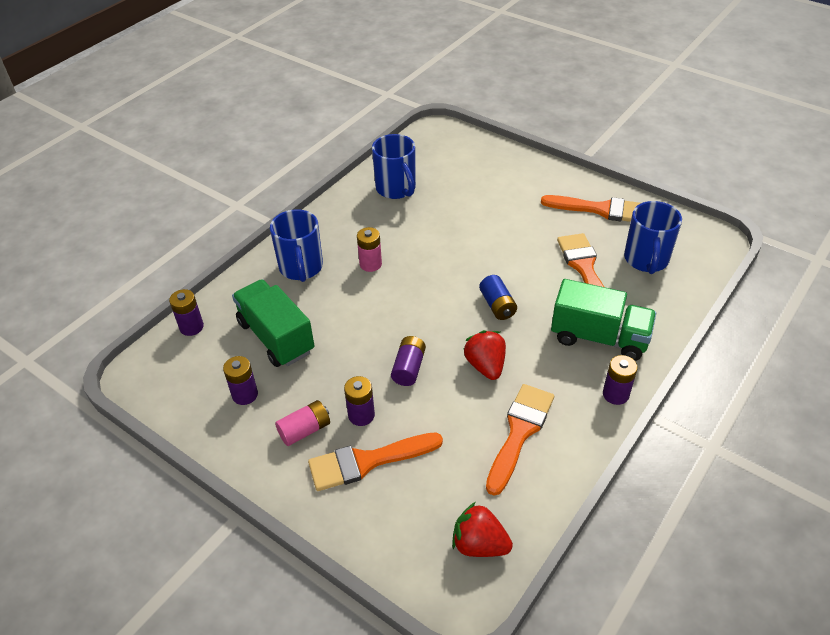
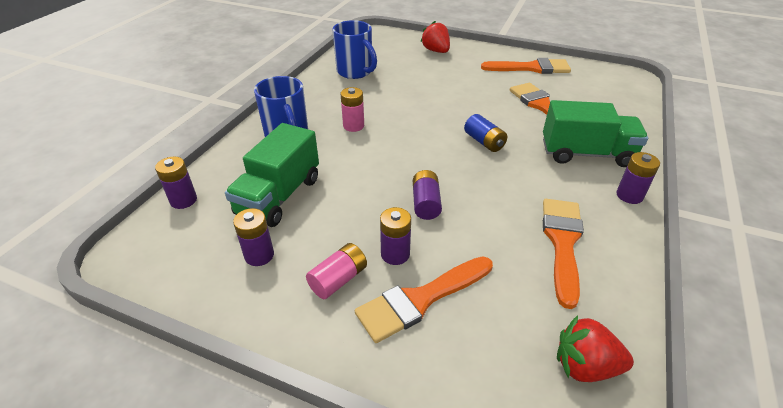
camera: 15 degrees left, 5 degrees down
green truck [232,279,314,367] -> green truck turned 105 degrees counterclockwise [225,123,319,227]
red strawberry [463,330,506,380] -> red strawberry moved to [420,21,450,53]
blue mug [624,201,682,274] -> none

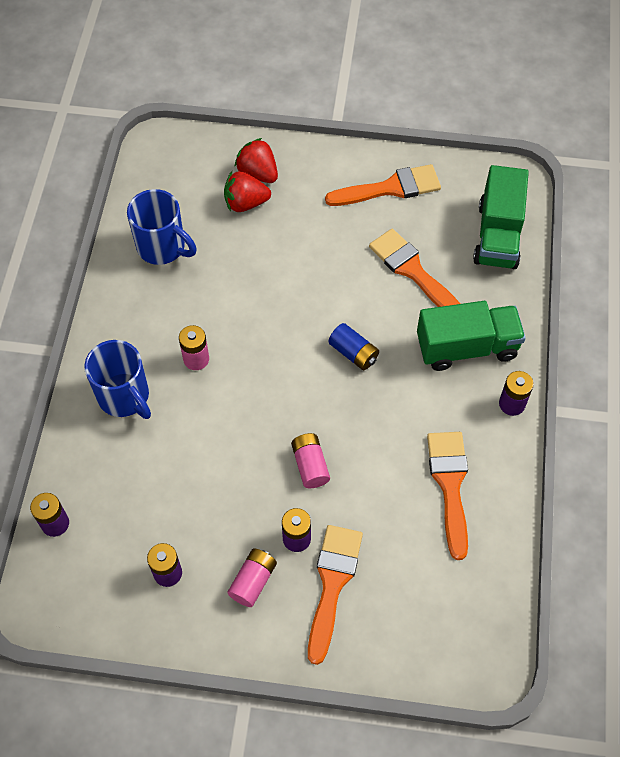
camera: 15 degrees left, 20 degrees up
green truck [225,123,319,227] -> green truck moved to [473,165,529,269]
orange brush [355,256,493,343] -> orange brush turned 150 degrees clockwise [308,525,363,665]
purple battery [413,170,442,220] -> pink battery [291,433,330,488]
red strawberry [557,315,634,382] -> red strawberry moved to [224,171,271,212]

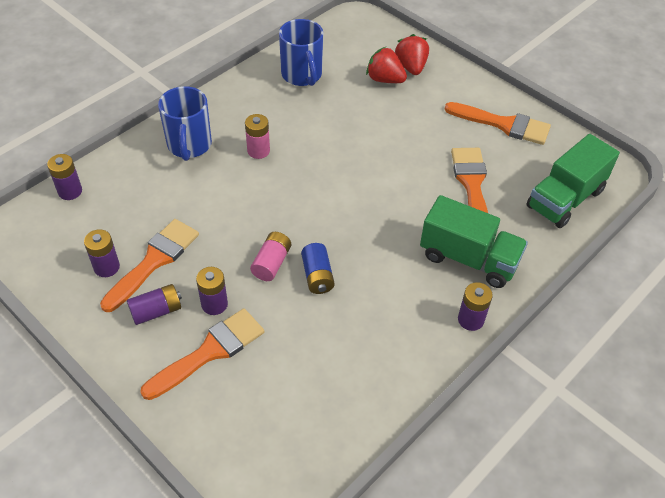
camera: 35 degrees right, 10 degrees down
pink battery [227,548,277,607] -> purple battery [127,284,182,325]
blue battery [328,323,379,370] -> blue battery moved to [301,243,335,294]
orange brush [427,432,468,560] -> orange brush moved to [100,219,199,312]

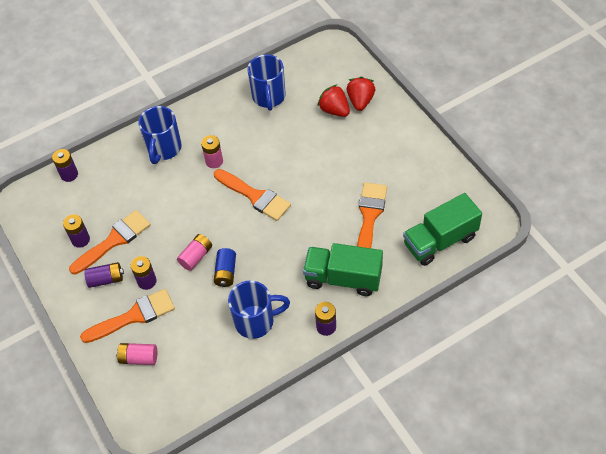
camera: 20 degrees right, 5 degrees up
green truck [420,195,528,288] -> green truck turned 150 degrees clockwise [303,243,383,296]
orange brush [445,102,551,145] -> orange brush moved to [214,169,291,221]
none -> pink battery [116,343,157,365]
none -> blue mug [228,280,290,339]

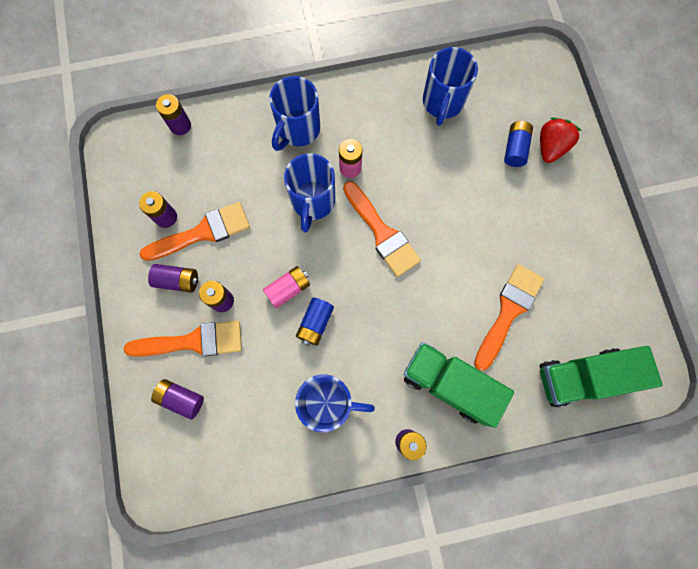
camera: 15 degrees right, 20 degrees up
pink battery [116,343,157,365] -> purple battery [151,379,204,420]
red strawberry [318,85,350,117] -> blue battery [504,121,533,167]
none -> blue mug [284,153,335,232]

